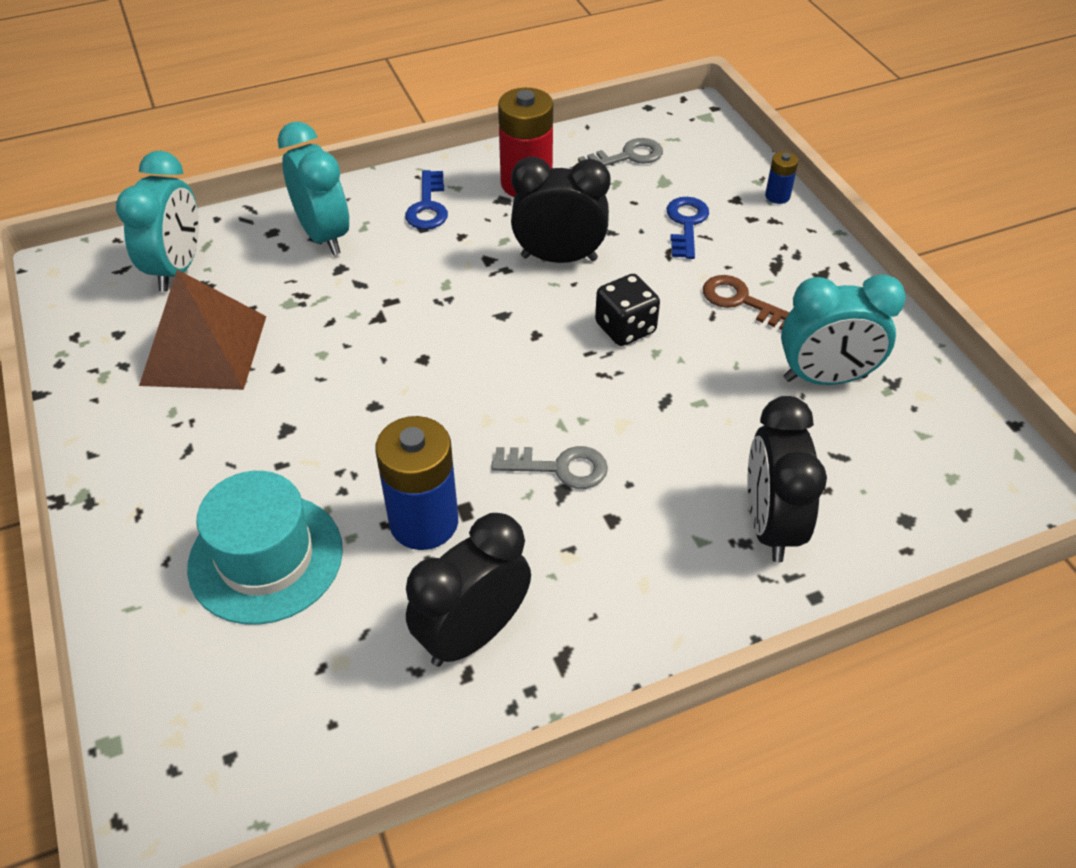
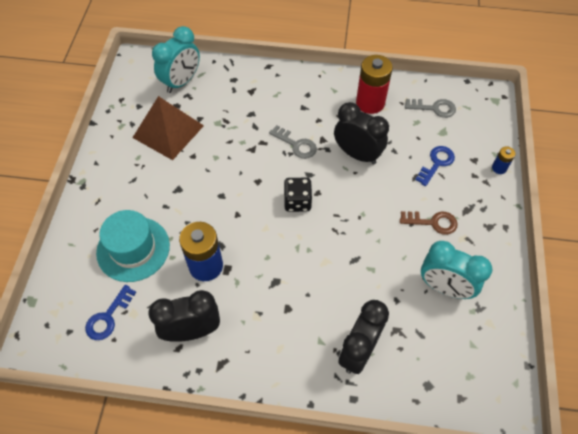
camera: 30 degrees right, 10 degrees up
turquoise clock [278,122,349,255] -> none
blue key [405,170,448,229] -> blue key moved to [85,285,136,340]
grey key [491,446,608,489] -> grey key moved to [269,125,317,159]
black dice [595,274,660,346] -> black dice moved to [284,178,312,212]
brown key [703,275,790,330] -> brown key turned 120 degrees clockwise [400,211,458,235]

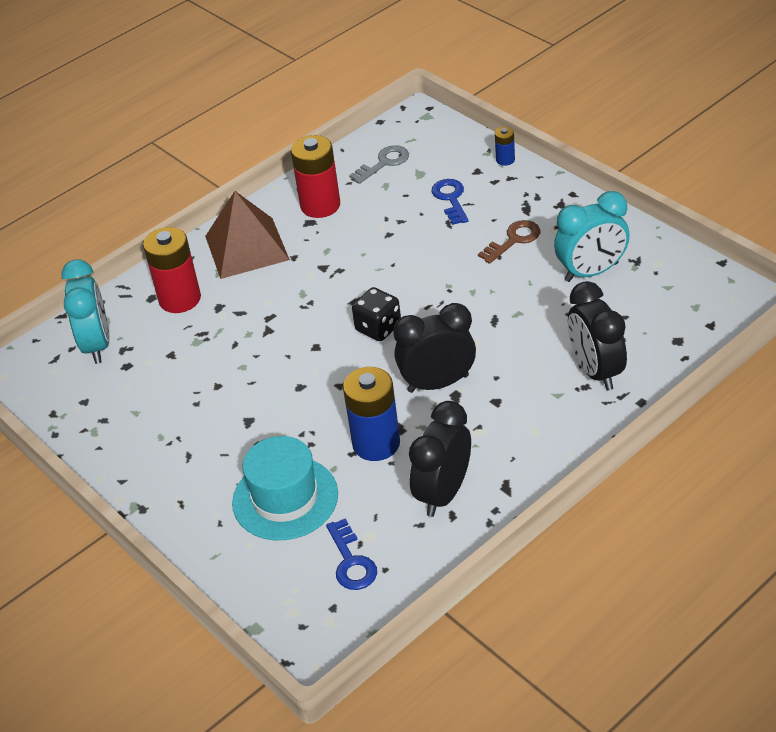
camera: 45 degrees left, 15 degrees down
brown pyramid [132,96,204,160] -> brown pyramid moved to [205,191,290,279]
grey key [269,125,317,159] -> none
black clock [334,102,389,164] -> black clock moved to [393,303,476,393]
none -> red battery [143,227,201,313]

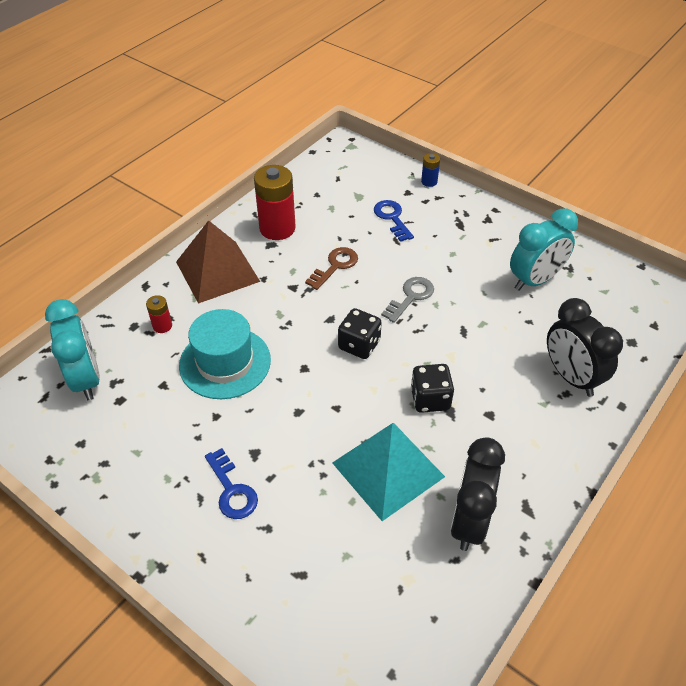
camera: 15 degrees left, 5 degrees up
red battery [143,227,201,313] -> red battery [146,295,172,333], size x0.48
turquoise hat [232,436,338,540] -> turquoise hat moved to [179,309,271,399]
blue key [326,518,377,590] -> blue key moved to [205,448,258,519]
blue battery [343,367,400,461] -> turquoise pyramid [332,423,445,521]
grey key [349,145,409,184] -> grey key moved to [381,277,434,323]
black clock [393,303,476,393] -> black dice [411,364,454,413]
brown key [478,220,540,264] -> brown key moved to [305,247,358,290]

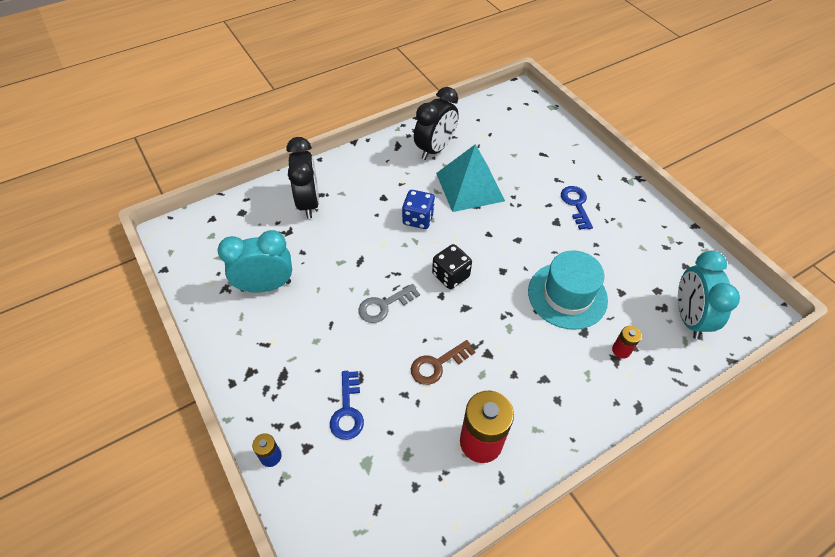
camera: 160 degrees left, 5 degrees up
brown pyramid [176,220,260,304] -> none
black dice [411,364,454,413] -> blue dice [402,190,435,229]

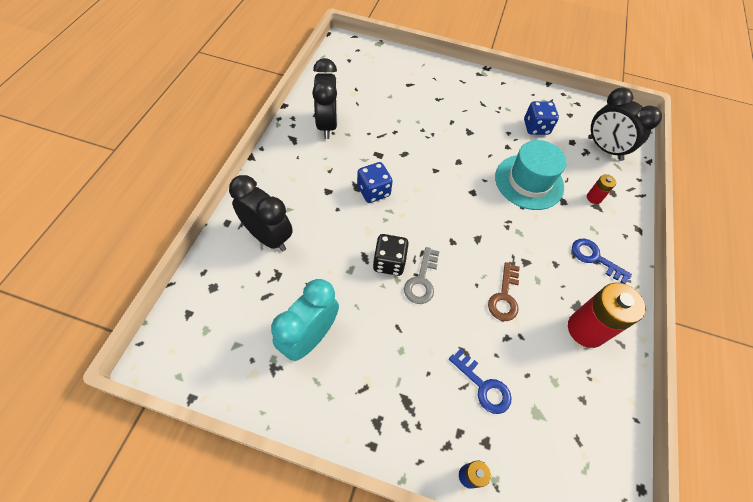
camera: 45 degrees left, 5 degrees up
black dice [432,244,472,289] -> black dice moved to [373,234,409,276]
turquoise pyramid [436,144,505,212] -> none
blue key [561,186,593,230] -> blue key moved to [572,239,632,284]
turquoise clock [678,251,740,339] -> black clock [588,87,662,161]
none -> blue dice [524,101,559,135]

